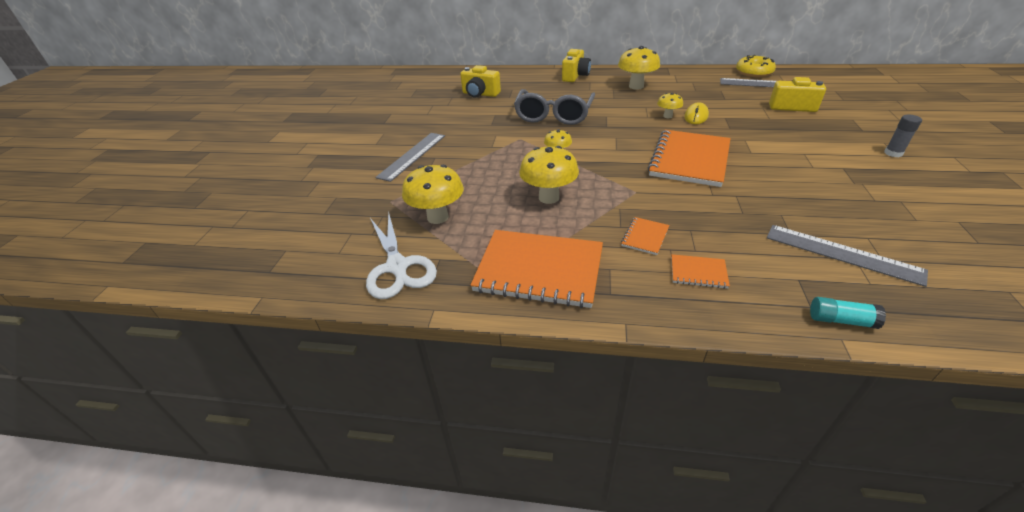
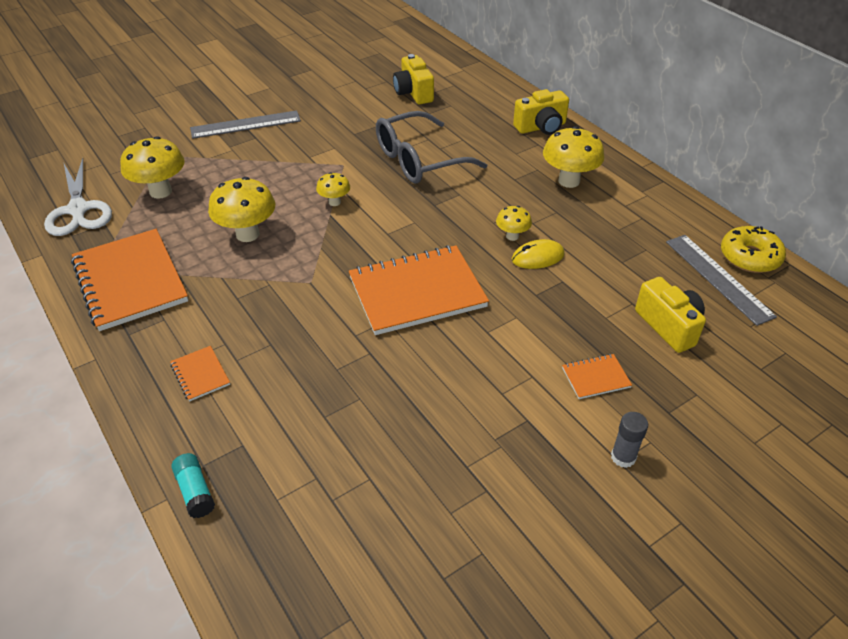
camera: 45 degrees right, 5 degrees up
white scissors [366,212,437,299] -> white scissors turned 45 degrees counterclockwise [44,158,112,236]
orange notebook [621,217,669,255] -> orange notebook moved to [562,354,632,399]
grey ruler [767,225,928,287] -> none

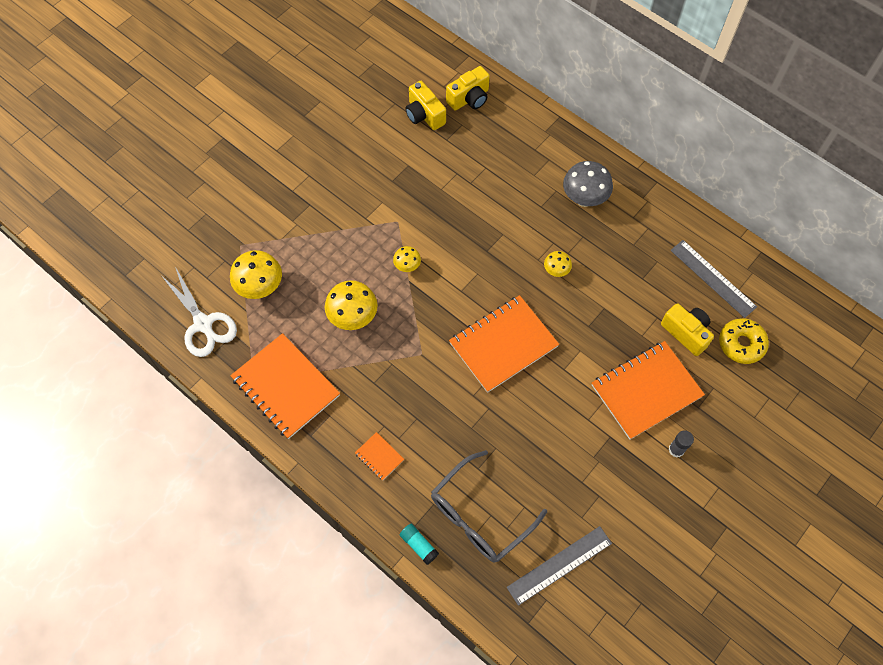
camera: 15 degrees left, 20 degrees up
grey ruler [190,110,301,139] -> grey ruler moved to [507,526,612,606]
grey glasses [376,111,487,184] -> grey glasses moved to [431,450,547,563]
yellow mouse [512,239,565,269] -> none
yellow camera [513,89,569,135] -> yellow camera moved to [446,66,490,111]
yellow mushroom [543,126,605,188] -> grey mushroom [563,161,613,207]
orange notebook [562,354,632,399] -> orange notebook [592,341,705,440], size x2.30
yellow donut [721,226,786,273] -> yellow donut moved to [719,318,769,364]

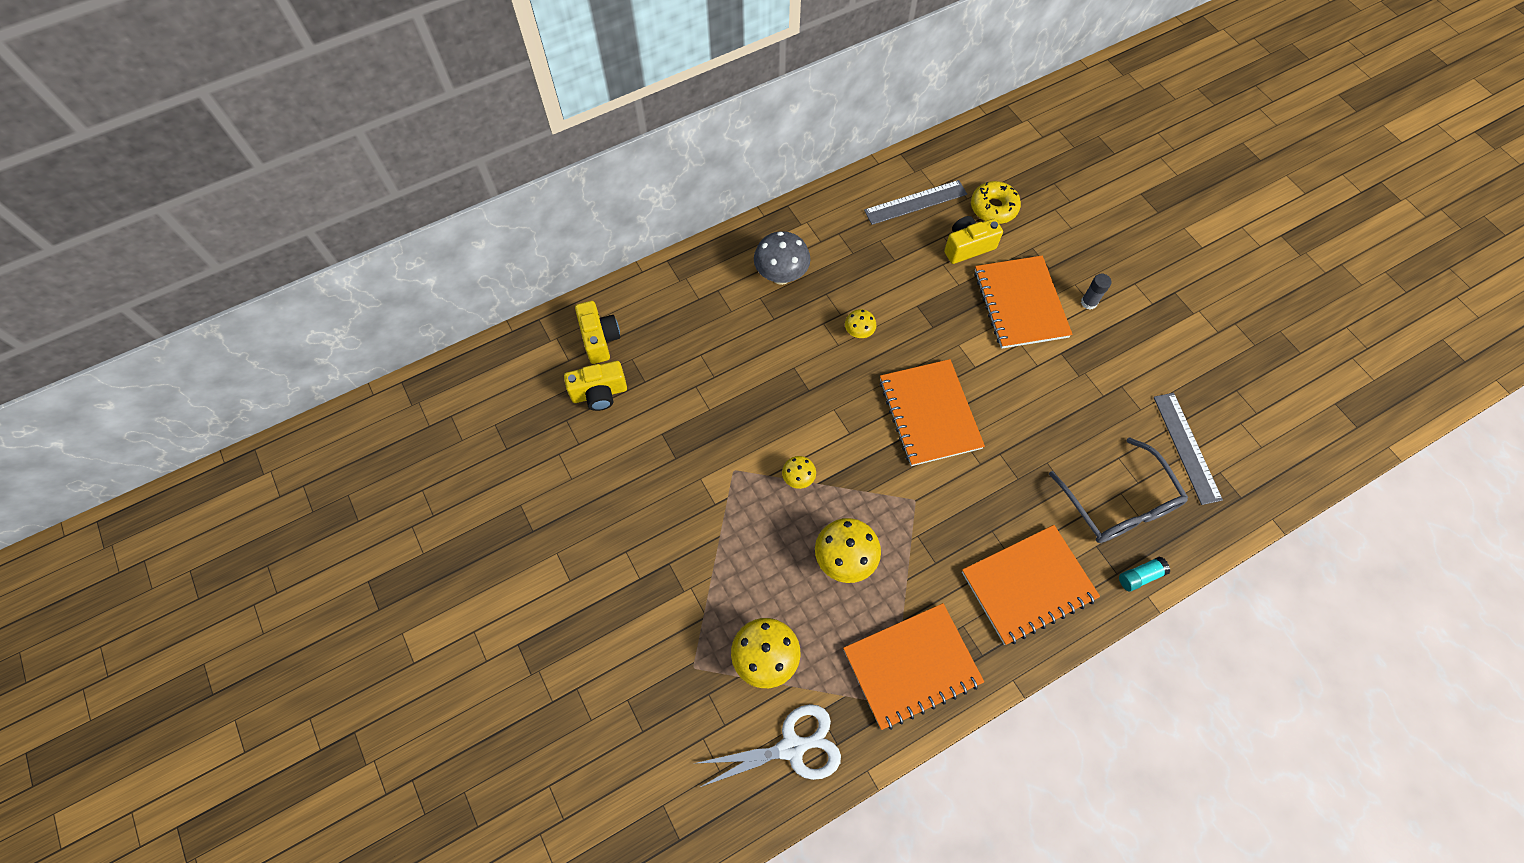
camera: 70 degrees left, 0 degrees up
orange notebook [355,432,404,481] -> orange notebook [962,525,1100,645], size x2.30

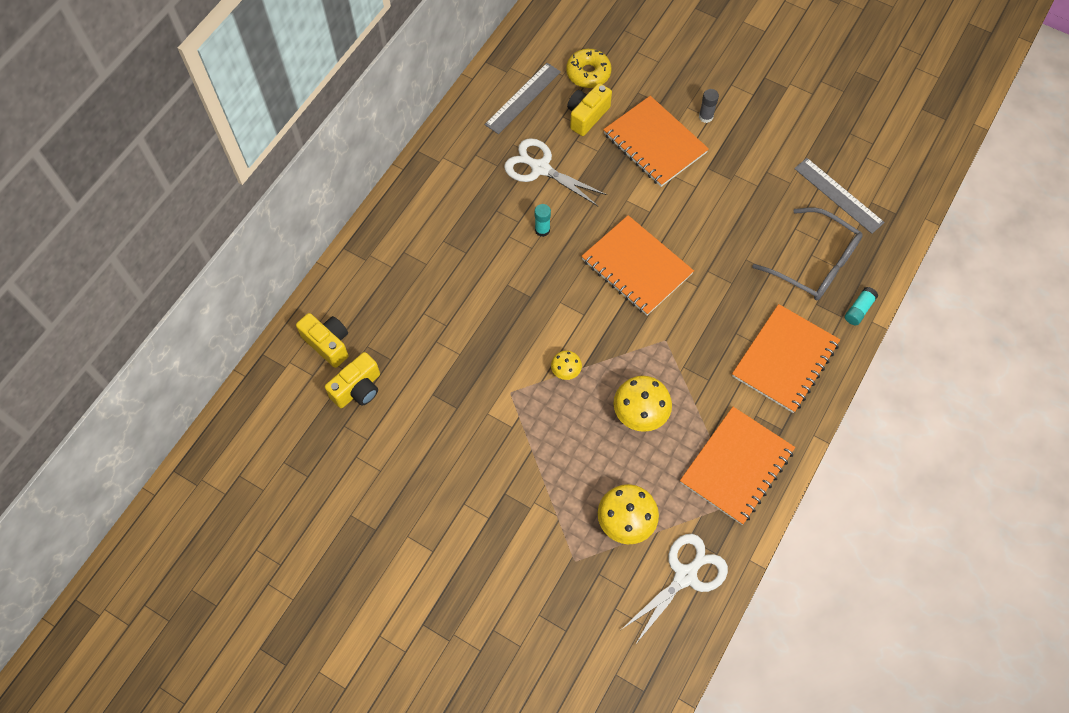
camera: 30 degrees left, 0 degrees up
grey mushroom [754,231,811,285] -> none
yellow mushroom [845,309,876,338] -> turquoise glue stick [535,204,551,237]
none -> white scissors [504,138,607,206]

